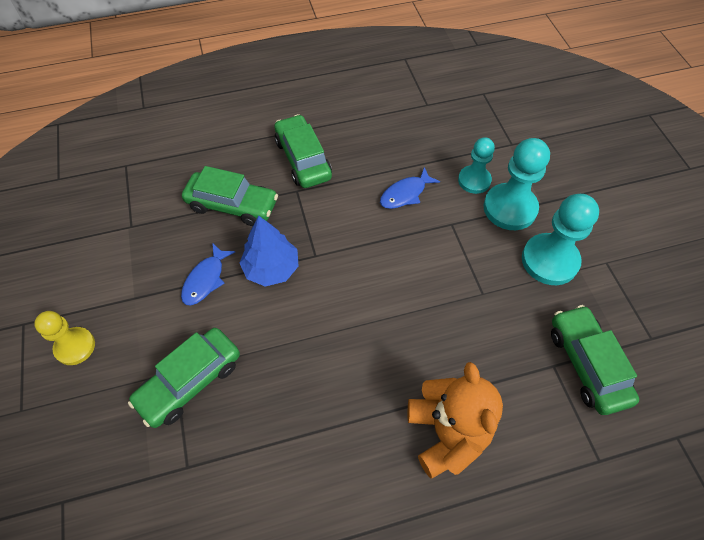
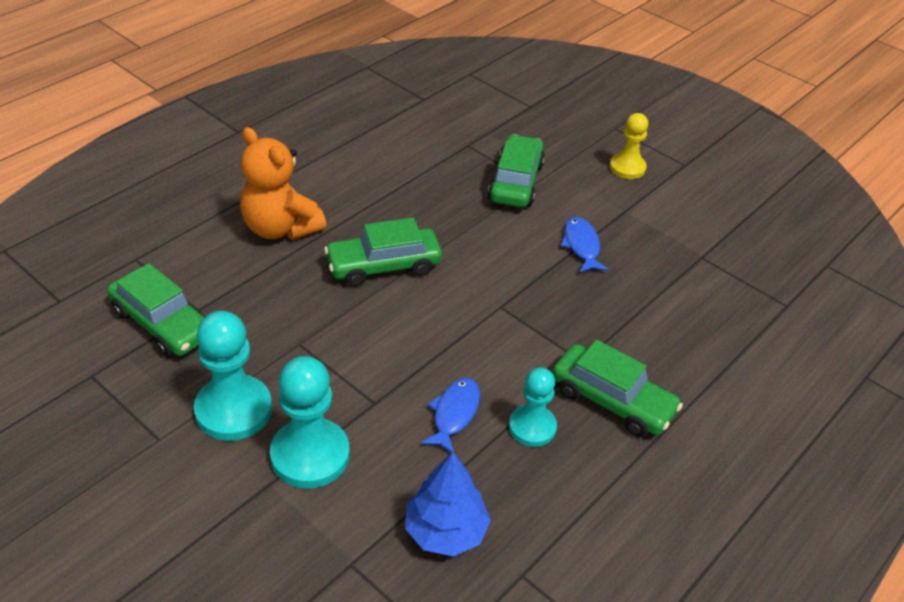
camera: 145 degrees right, 15 degrees down
green car [182,166,278,226] -> green car moved to [324,218,442,286]
blue tree [240,216,299,287] -> blue tree moved to [405,452,491,557]
turquoise pawn [458,137,495,194] -> turquoise pawn moved to [509,367,557,447]

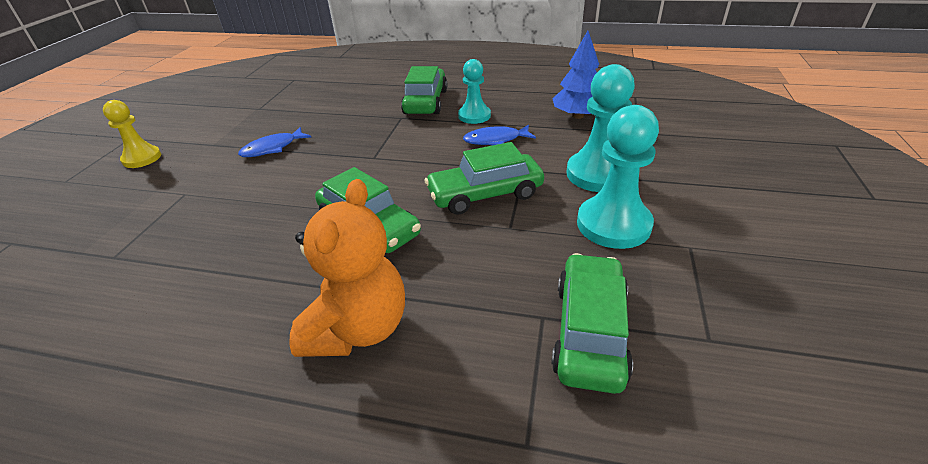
camera: 115 degrees left, 5 degrees down
green car [488,135,545,208] -> green car moved to [425,142,544,214]

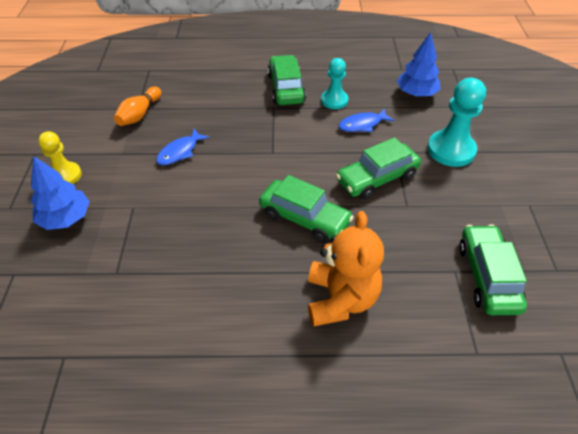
camera: 15 degrees left, 10 degrees up
turquoise pawn [577,105,659,249] -> none
none -> blue tree [31,156,90,230]
none -> orange bowling pin [114,87,161,126]

